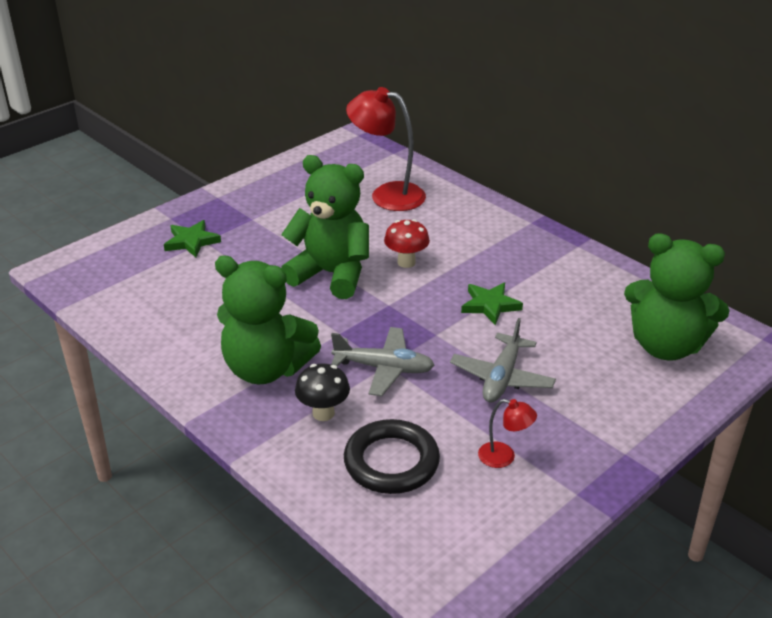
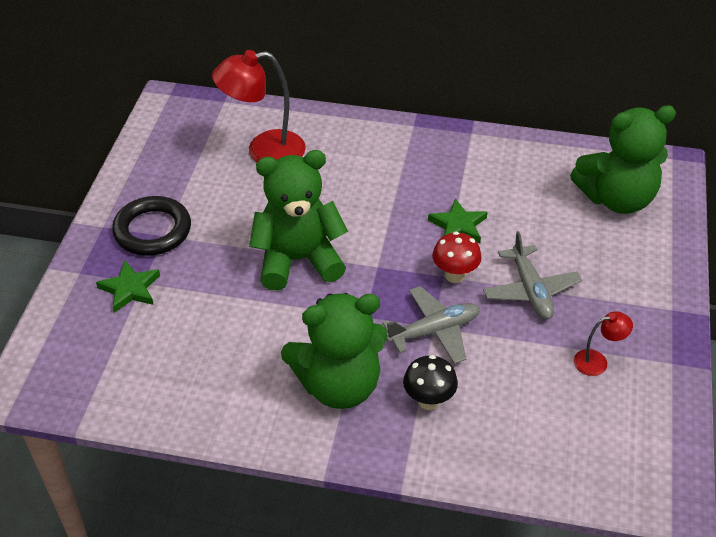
camera: 35 degrees left, 10 degrees up
black ring [344,419,440,494] -> black ring moved to [112,196,191,256]
red mushroom [384,219,430,268] -> red mushroom moved to [432,232,482,283]

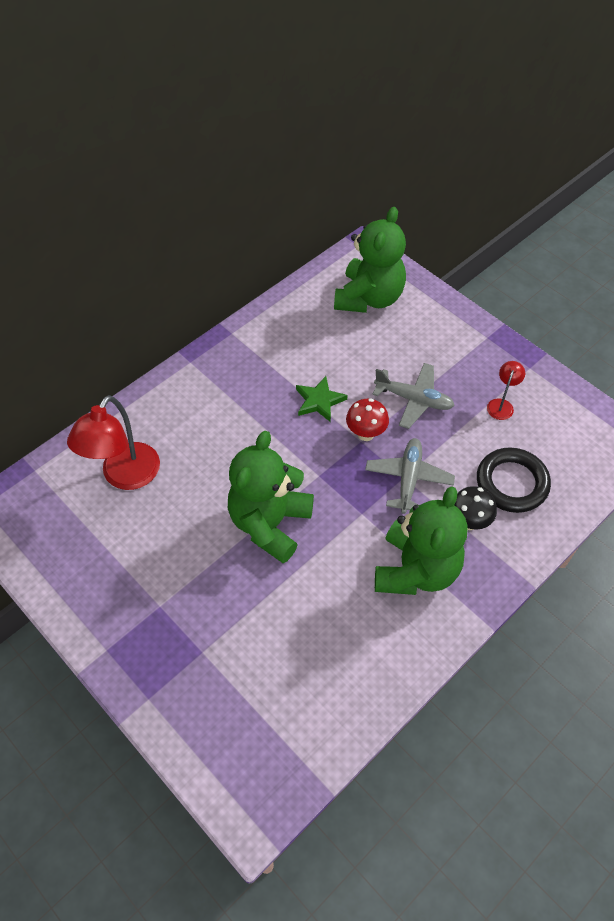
camera: 55 degrees left, 10 degrees up
green star [96,261,160,313] -> none
black ring [112,196,191,256] -> black ring moved to [477,447,551,513]

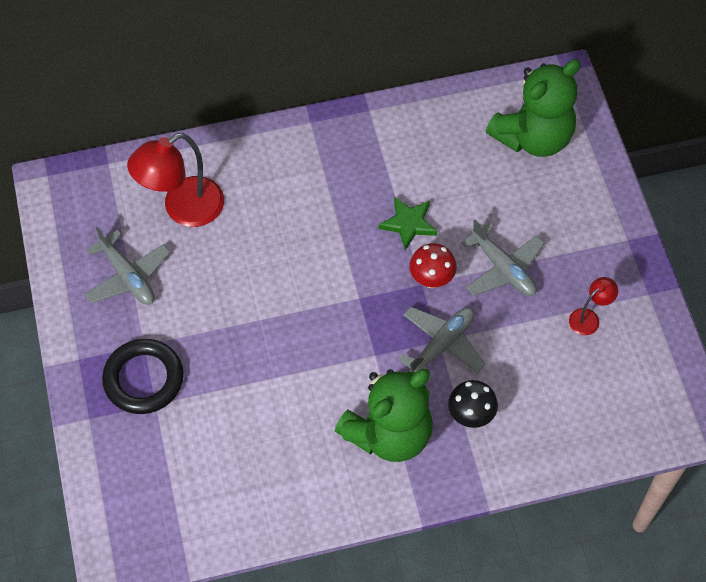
camera: 30 degrees right, 5 degrees up
green teddy bear [228,431,314,564] -> none
black ring [477,447,551,513] -> black ring moved to [102,339,184,414]
none -> grey plane [84,227,170,305]

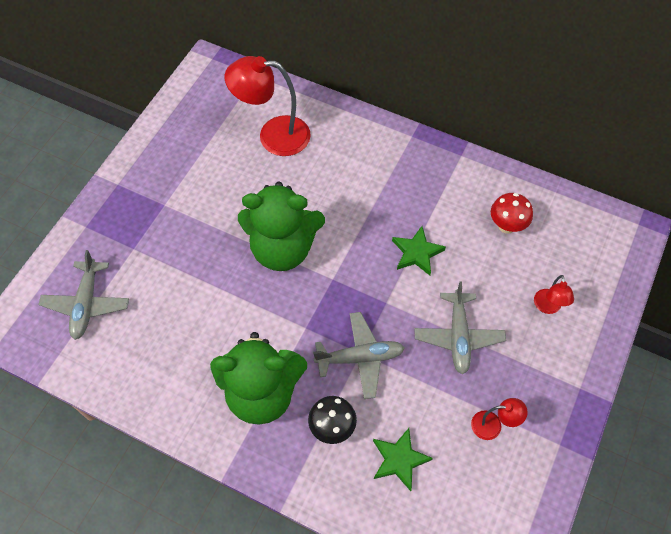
camera: 40 degrees right, 0 degrees up
grey plane [84,227,170,305] -> grey plane moved to [38,250,129,340]
black ring [102,339,184,414] -> none
red mushroom [409,243,457,288] -> red mushroom moved to [491,193,533,234]
green teddy bear [486,59,581,157] -> green teddy bear moved to [238,182,325,271]
none -> green star [373,428,433,491]
none -> red lamp [534,275,574,314]

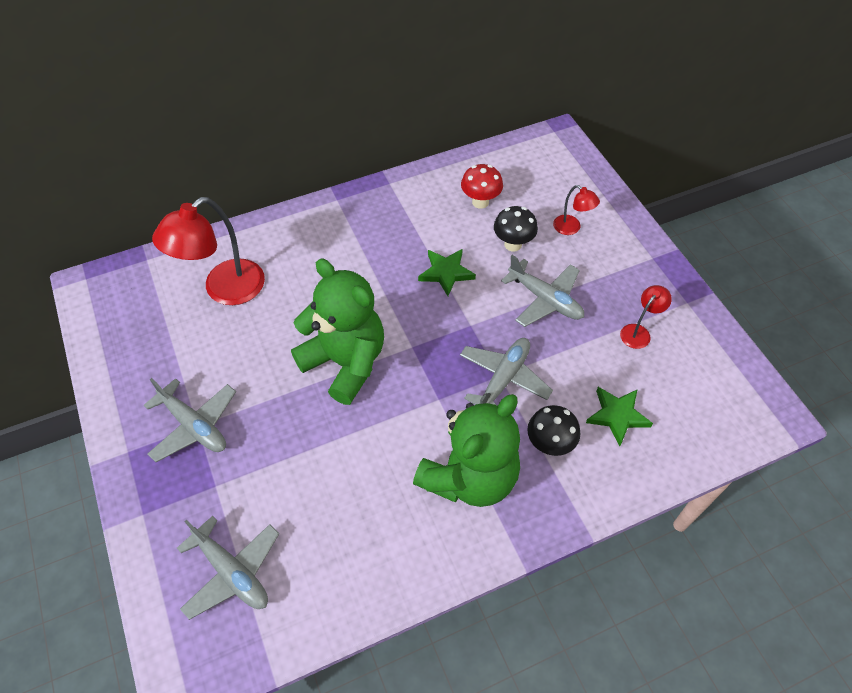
camera: 50 degrees left, 5 degrees down
green teddy bear [238,182,325,271] -> green teddy bear turned 90 degrees counterclockwise [291,258,384,405]
none -> grey plane [144,378,236,462]
none -> black mushroom [494,206,538,252]

